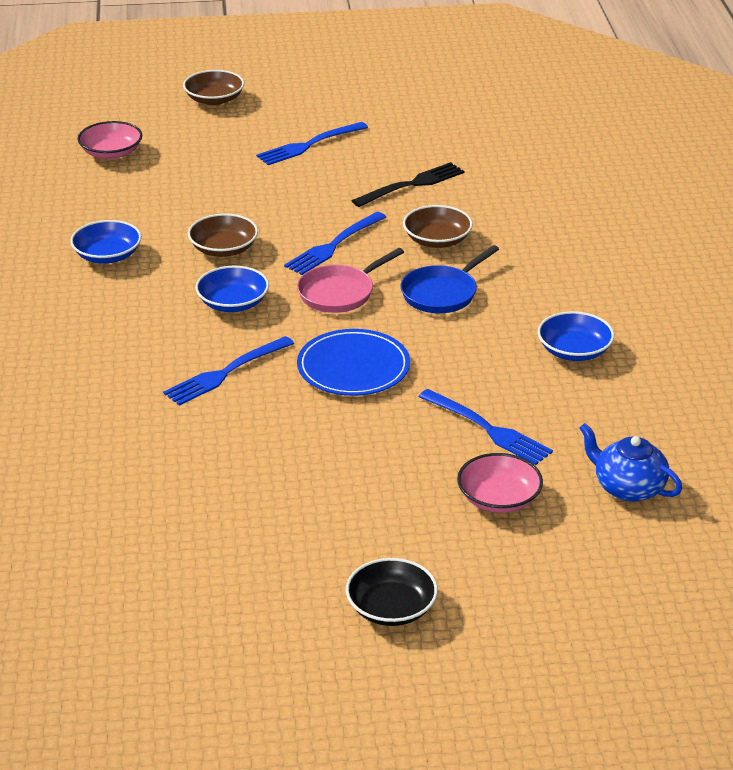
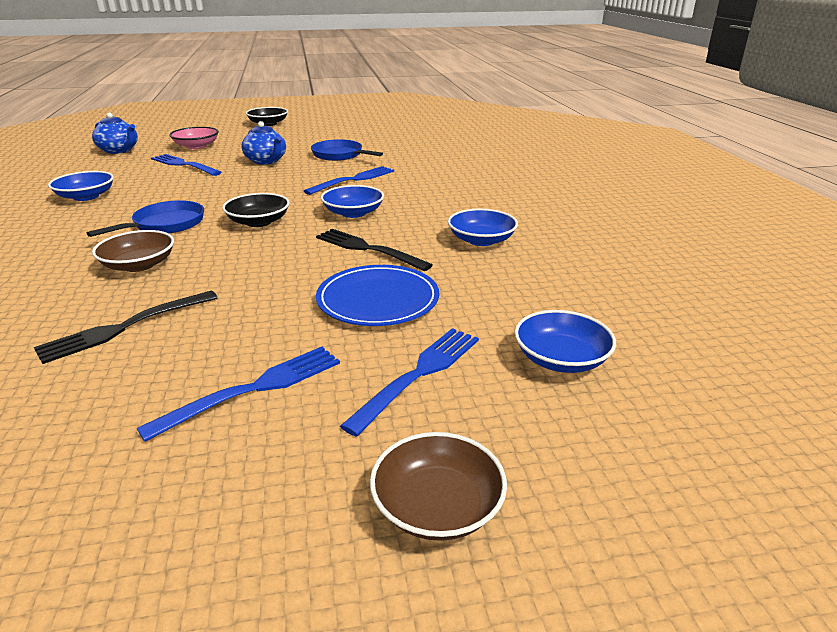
camera: 175 degrees right, 5 degrees down
pink bowl [78,121,142,159] -> blue bowl [514,310,616,373]
brown bowl [188,214,258,257] -> black fork [316,229,433,271]
blue fork [284,212,386,275] -> blue fork moved to [340,328,479,437]
pink pan [297,248,404,313] -> black bowl [222,193,290,227]
blue plate [297,329,410,396] -> blue plate moved to [316,265,439,326]
none -> blue teapot [241,121,286,165]
none -> blue pan [311,139,383,161]

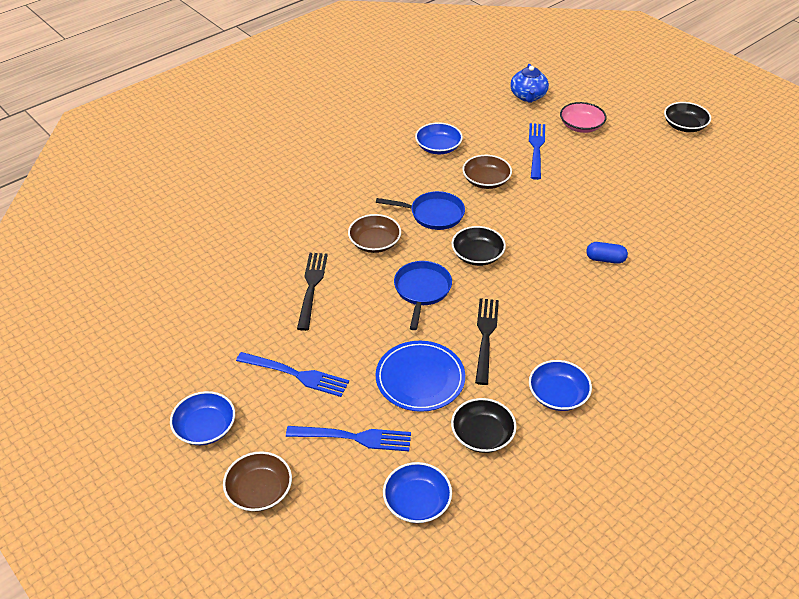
camera: 60 degrees right, 15 degrees up
black fork [34,291,218,364] -> black fork turned 75 degrees clockwise [297,253,328,331]
blue teapot [241,121,286,165] -> none
blue fork [304,166,394,195] -> blue capsule [586,242,628,264]
blue pan [311,139,383,161] -> blue pan moved to [394,261,452,330]
blue bowl [321,185,384,218] -> blue bowl moved to [170,391,235,445]
none -> black bowl [451,398,517,453]
none -> brown bowl [462,155,512,189]

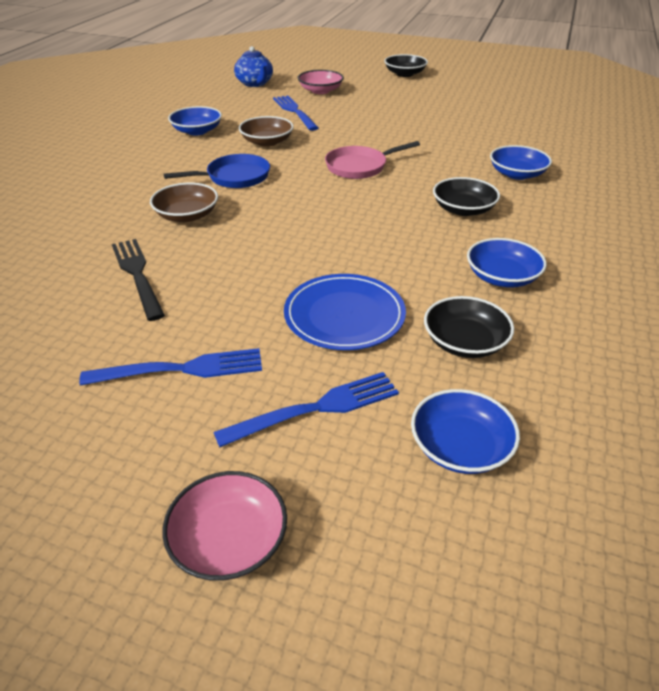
camera: 30 degrees left, 5 degrees down
blue bowl [170,391,235,445] -> blue bowl moved to [490,145,552,180]
brown bowl [223,451,292,512] -> pink bowl [162,471,287,581]
blue pan [394,261,452,330] -> none
black bowl [452,226,506,266] -> black bowl moved to [433,177,500,216]
black fork [475,298,499,385] -> none
blue capsule [586,242,628,264] -> none
none -> pink pan [325,141,420,179]

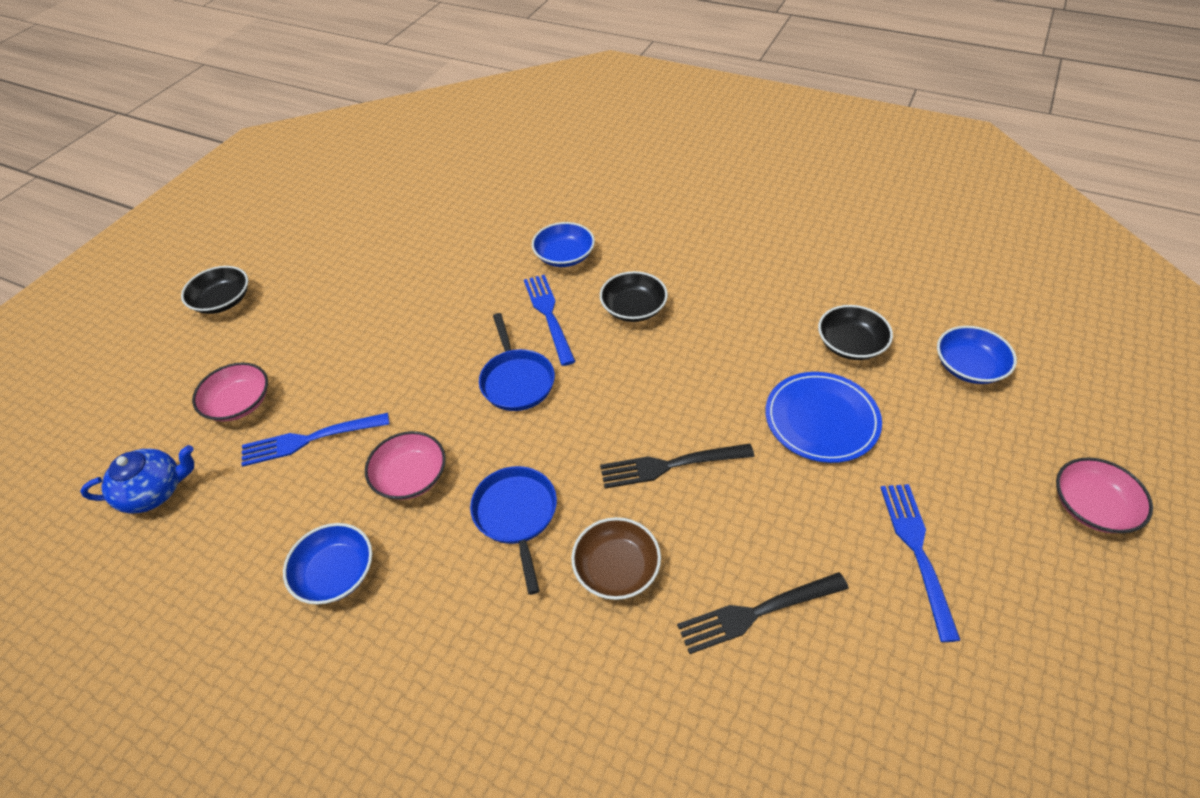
camera: 80 degrees left, 10 degrees up
blue fork [213,372,399,447] -> blue fork moved to [524,274,576,366]
brown bowl [239,116,294,147] -> pink bowl [365,431,446,500]
pink pan [325,141,420,179] -> blue pan [479,313,555,411]
blue bowl [467,238,547,288] -> none
none -> black fork [600,443,754,489]

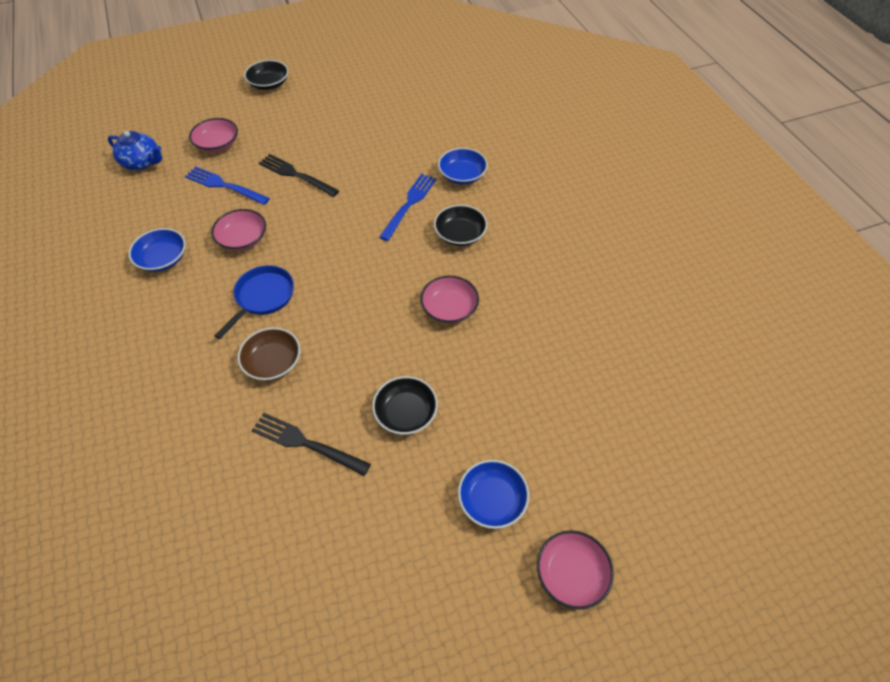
camera: 40 degrees right, 5 degrees up
blue pan [479,313,555,411] -> none
black fork [600,443,754,489] -> black fork moved to [259,154,339,197]
blue plate [765,372,882,463] -> none
black bowl [818,305,893,360] -> black bowl moved to [372,376,438,435]
blue fork [880,484,961,642] -> none
blue bowl [937,326,1017,384] -> blue bowl moved to [458,460,529,529]
none -> pink bowl [420,276,479,323]

